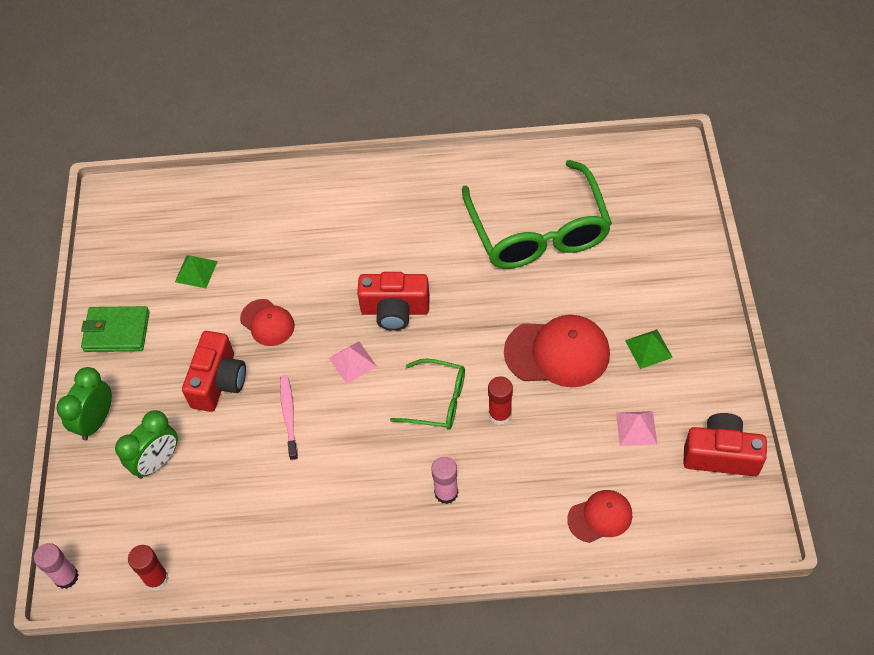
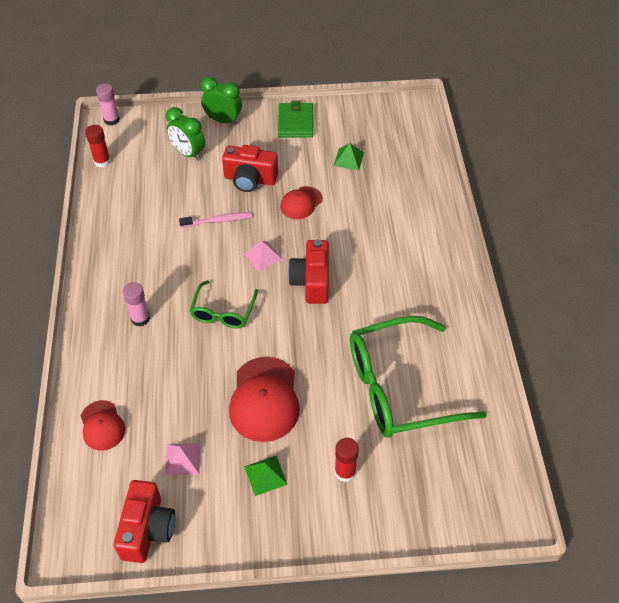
camera: 85 degrees right, 5 degrees down
red glue stick [488,376,513,425] -> red glue stick moved to [335,438,359,482]

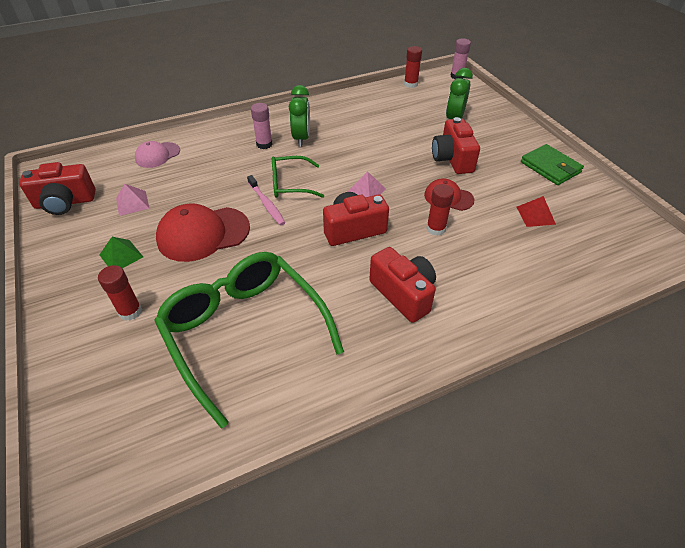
camera: 70 degrees right, 5 degrees down
red cap [81,400,125,451] -> pink cap [135,141,180,168]
pink toothbrush [179,212,252,227] -> pink toothbrush moved to [247,175,285,225]
green clock [201,77,242,125] -> green clock moved to [289,85,310,147]
green wallet [278,101,313,137] -> green wallet turned 75 degrees clockwise [521,144,584,185]
green pyramid [334,143,364,170] -> red pyramid [517,196,556,227]
none -> red camera [369,247,436,323]
none -> red glue stick [426,184,454,236]

